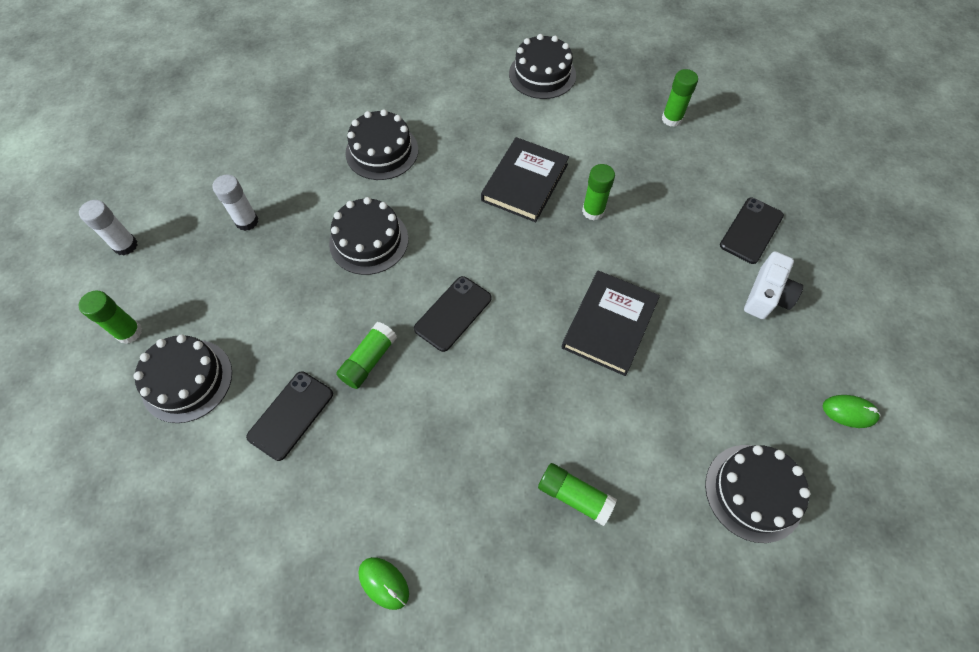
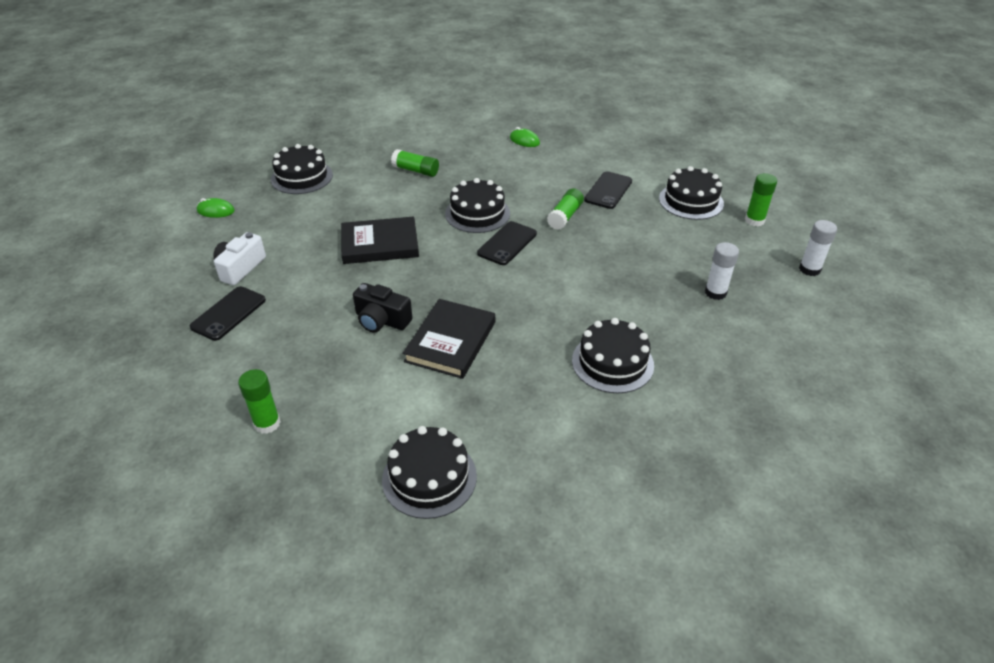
camera: 175 degrees right, 20 degrees down
black cake [329,197,408,275] -> black cake moved to [445,178,510,233]
black book [562,270,660,376] -> black book turned 60 degrees clockwise [341,216,419,264]
green glue stick [582,164,615,220] -> black camera [353,283,413,332]

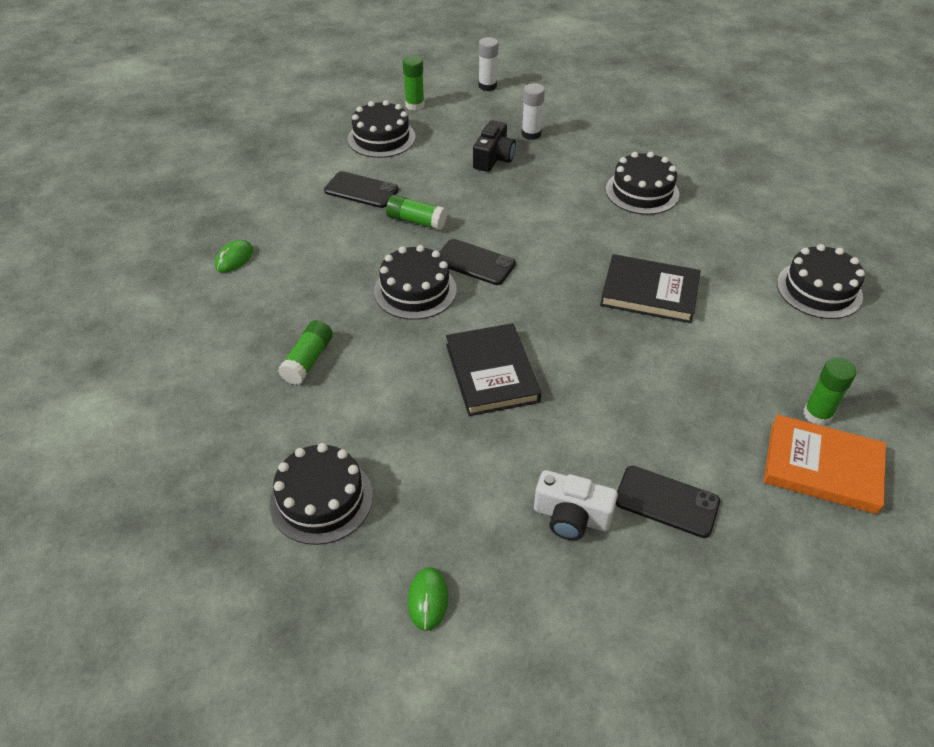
camera: 95 degrees left, 5 degrees up
black camera [353,283,413,332] -> black camera moved to [473,120,516,172]
none -> orange book [764,414,886,514]

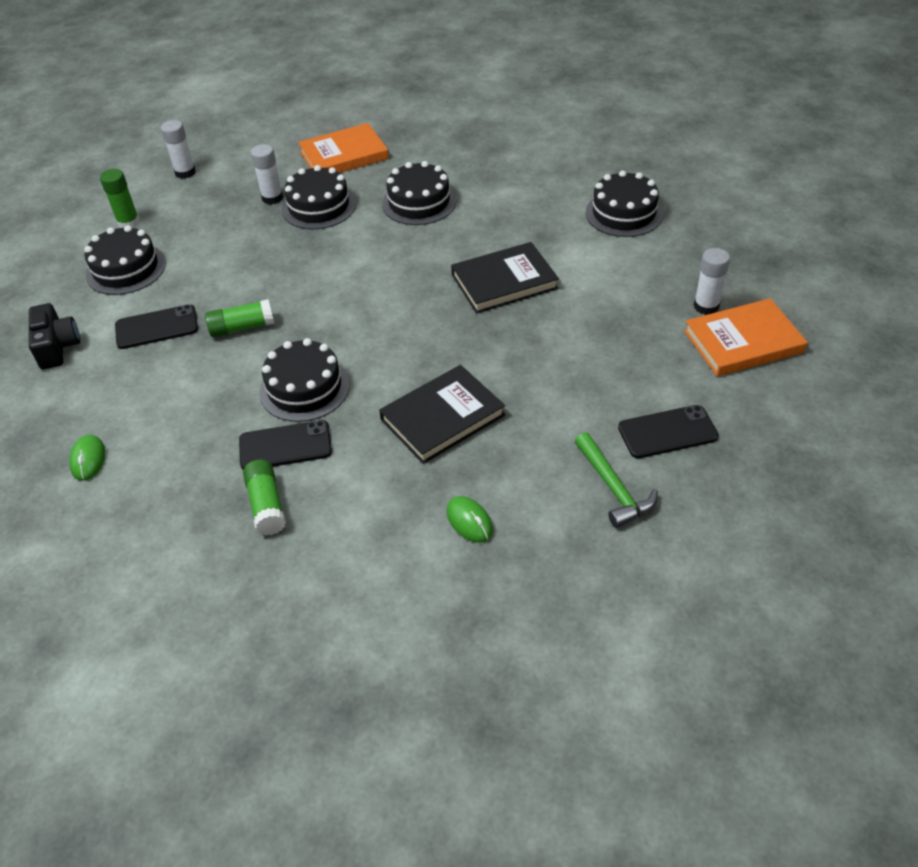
camera: 35 degrees left, 0 degrees up
black cake [269,443,373,545] -> black cake moved to [282,165,356,229]
green mouse [408,567,448,631] -> green mouse moved to [447,496,493,543]
black phone [440,239,516,285] -> black phone moved to [239,420,332,470]
black book [446,323,541,416] -> black book turned 75 degrees counterclockwise [379,365,505,464]
black camera [473,120,516,172] -> black camera moved to [29,303,80,370]
white camera [534,470,618,540] -> green hammer [575,432,658,528]
green glue stick [803,357,856,426] -> white glue stick [694,248,730,315]
none -> orange book [298,123,389,173]

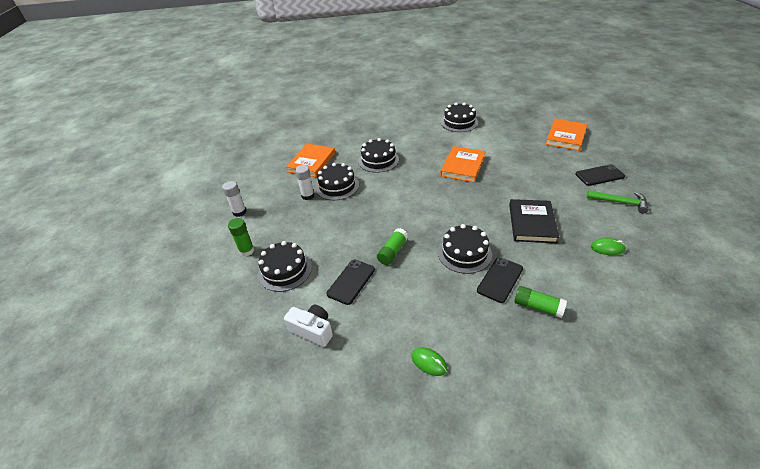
camera: 45 degrees left, 5 degrees down
black camera [29,303,80,370] -> white camera [284,304,333,347]
black book [451,242,559,314] -> orange book [440,146,486,182]
black phone [618,405,719,458] -> black phone turned 45 degrees clockwise [575,164,625,186]
white glue stick [694,248,730,315] -> none

